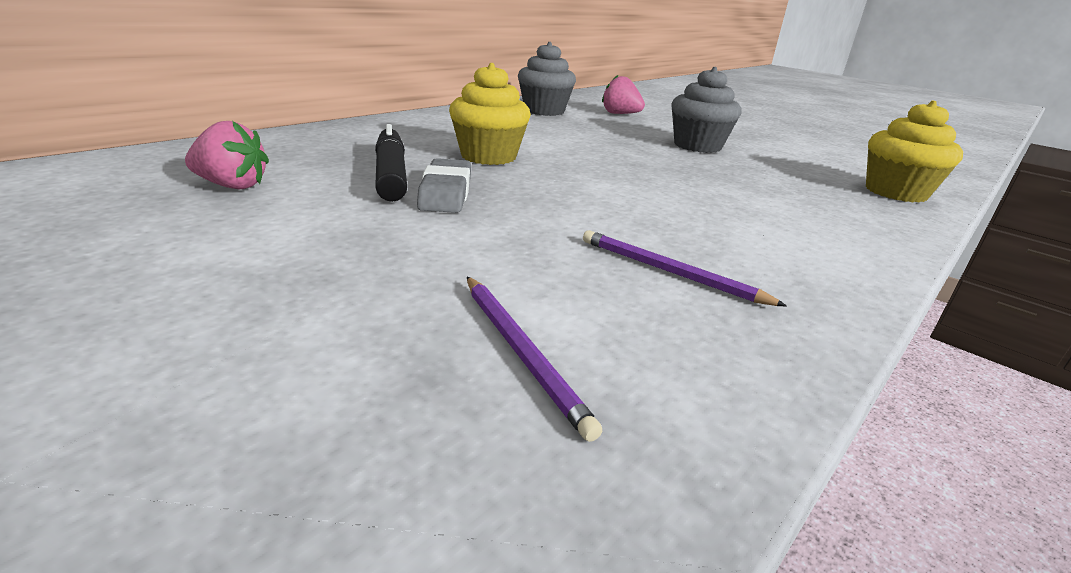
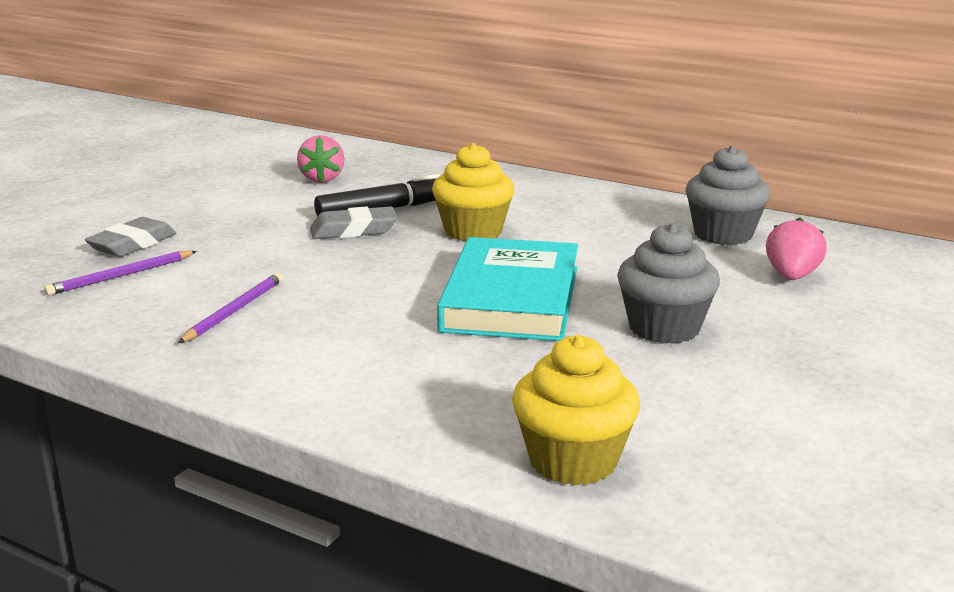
camera: 80 degrees right, 5 degrees down
none -> grey eraser [85,217,176,257]
none -> turquoise book [437,237,578,341]

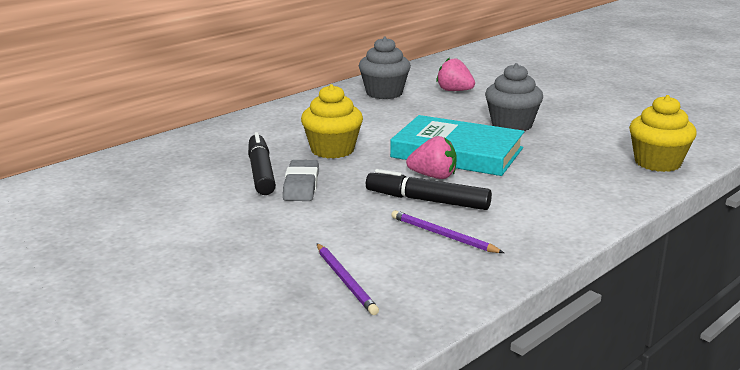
camera: 75 degrees left, 0 degrees up
grey eraser [85,217,176,257] -> none
pink strawberry [297,135,345,183] -> pink strawberry moved to [406,136,457,179]
none -> black marker [366,169,492,210]

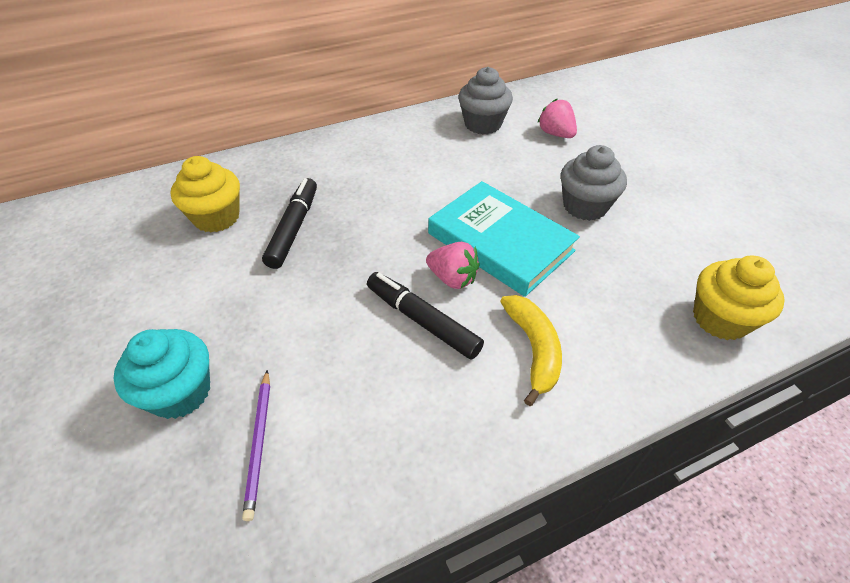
camera: 20 degrees right, 25 degrees up
grey eraser [283,160,319,201] -> none
yellow cupcake [301,84,363,159] -> yellow cupcake moved to [170,156,240,232]
purple pencil [391,210,504,253] -> none
none -> turquoise cupcake [113,329,210,419]
none -> yellow banana [500,295,562,406]

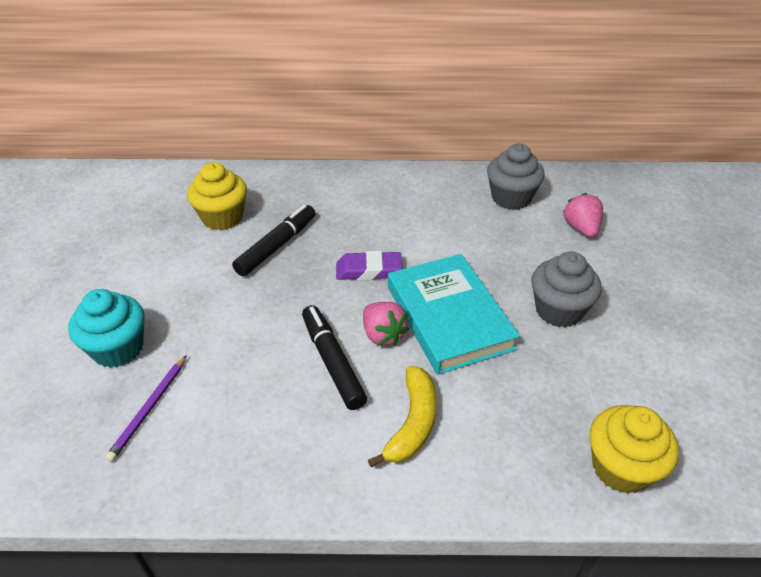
camera: 25 degrees right, 5 degrees down
none -> purple eraser [336,251,403,280]

